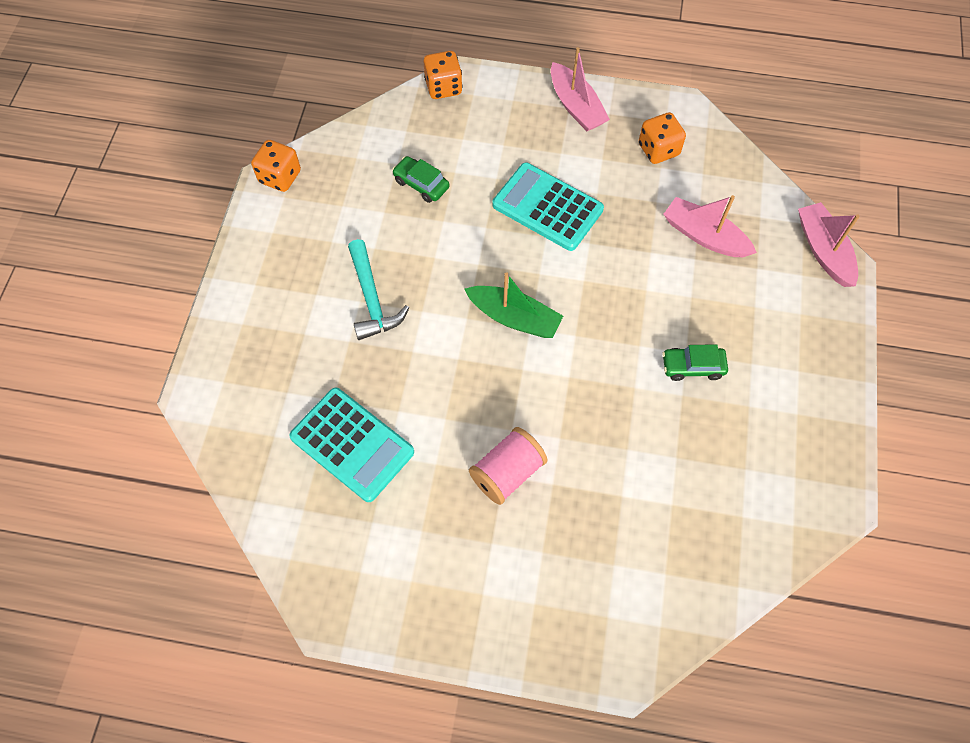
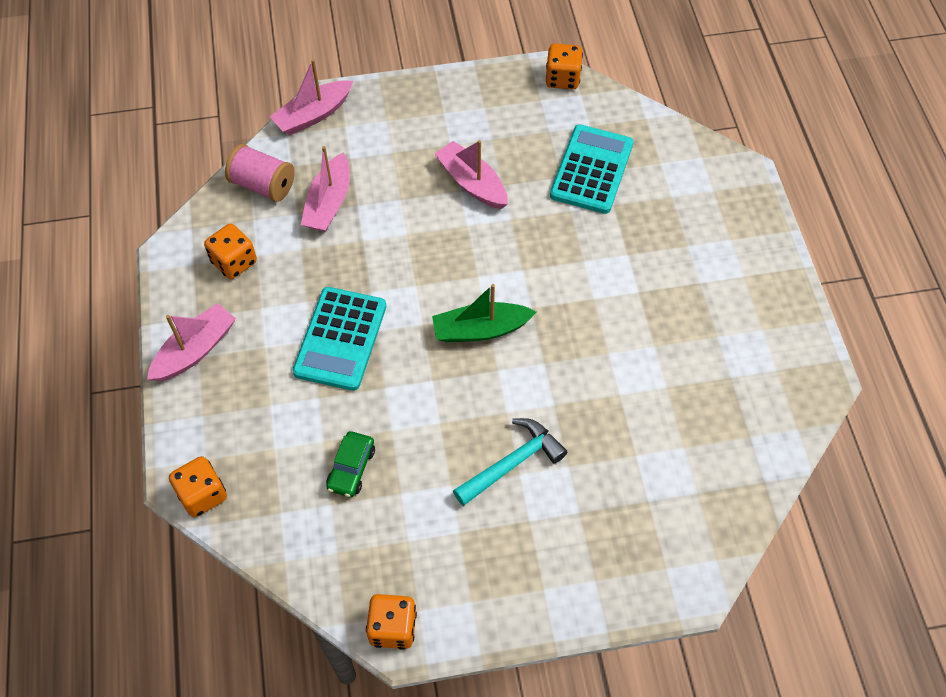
camera: 110 degrees left, 5 degrees down
turquoise calculator [289,388,414,502] -> turquoise calculator moved to [550,124,633,214]
green boat [464,272,563,338] -> green boat turned 105 degrees counterclockwise [432,284,536,343]
pink spool [469,427,548,505] -> pink spool moved to [225,144,295,202]
green car [662,344,728,381] -> pink boat [434,140,508,209]
none -> orange dice [546,44,583,89]

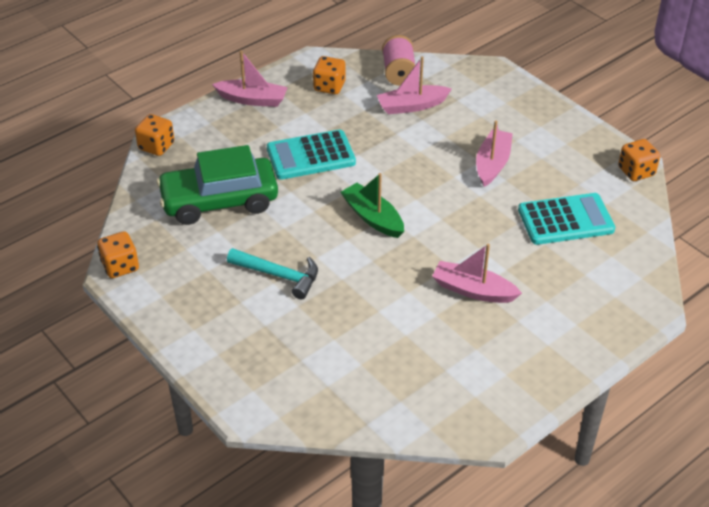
camera: 60 degrees right, 15 degrees down
pink boat [270,59,353,135] -> pink boat moved to [432,244,522,303]
green car [326,431,375,497] -> green car [156,145,278,225], size x2.30

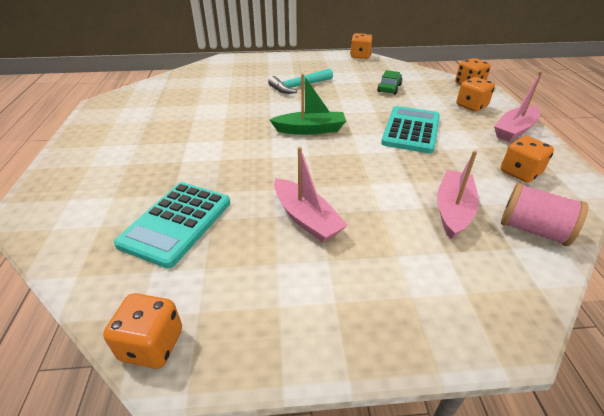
camera: 125 degrees right, 5 degrees down
green car [156,145,278,225] -> green car [377,70,402,95], size x0.43
pink boat [432,244,522,303] -> none
none -> orange dice [456,77,495,112]

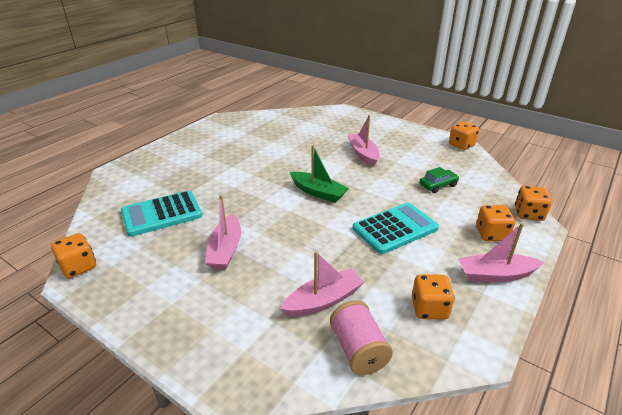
camera: 40 degrees right, 5 degrees down
turquoise hammer [268,68,333,94] -> pink boat [348,115,380,167]

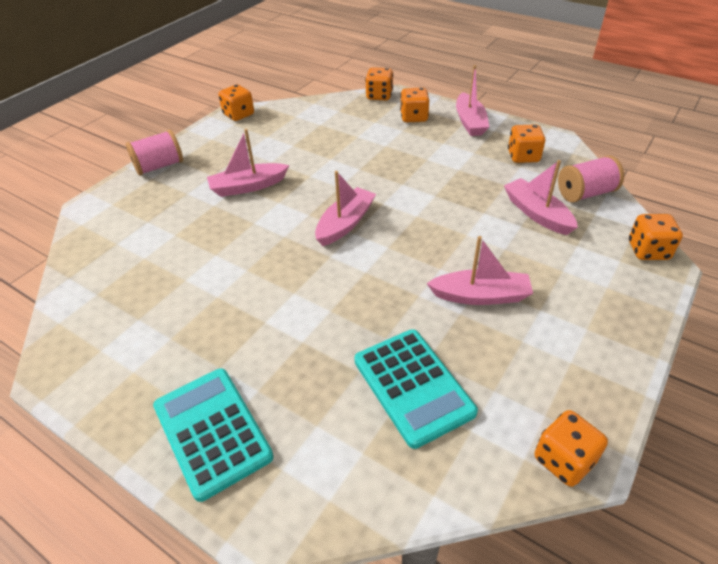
camera: 90 degrees left, 10 degrees up
green boat [290,145,349,203] -> pink boat [315,171,376,246]
turquoise calculator [353,203,439,254] -> turquoise calculator moved to [153,368,274,502]
green car [420,167,459,193] -> none
none -> pink spool [126,130,183,175]
none -> orange dice [629,214,683,260]

